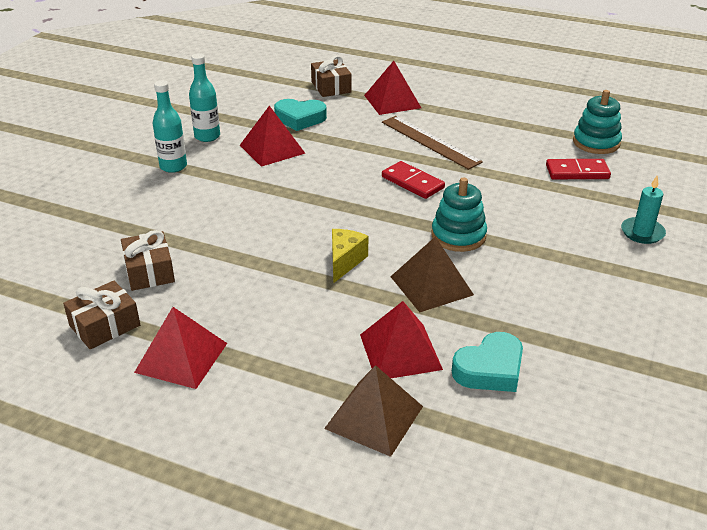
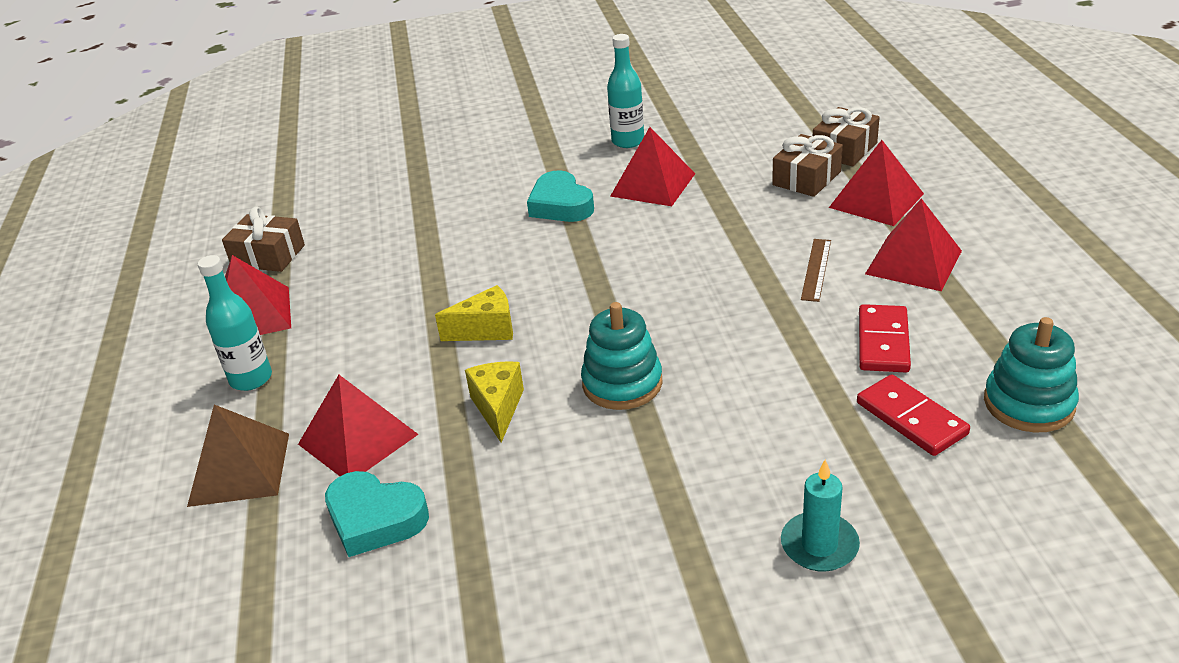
camera: 60 degrees right, 0 degrees up
brown gift [121,230,175,291] -> brown gift moved to [772,134,843,197]
turquoise bottle [153,80,187,173] -> turquoise bottle moved to [198,255,272,391]
turquoise heart [274,99,327,131] -> turquoise heart moved to [527,170,594,222]
brown ruler [382,116,483,170] -> brown ruler [801,239,831,302], size x0.56
red domino [382,161,445,199] -> red domino moved to [859,304,911,373]
brown pyramid [390,237,474,312] -> yellow cheese [465,361,524,443]
none -> red pyramid [865,198,962,291]

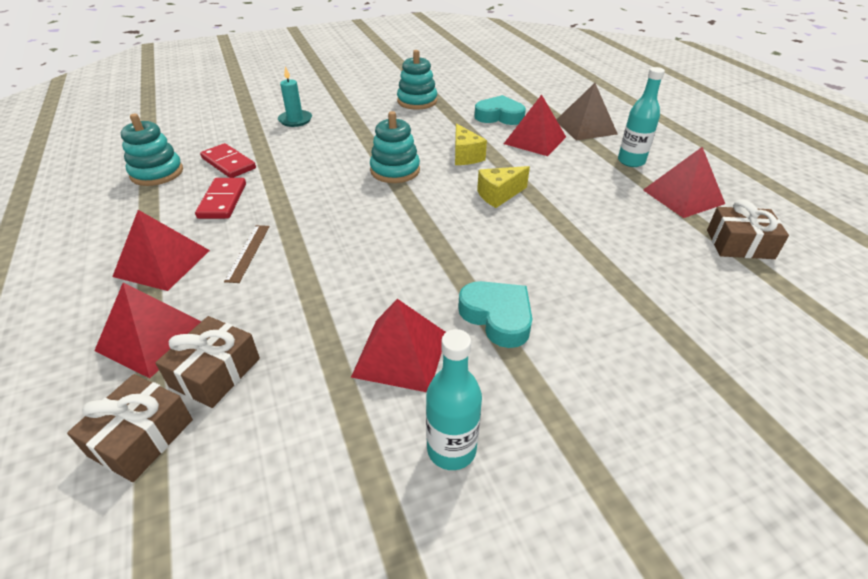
camera: 165 degrees right, 5 degrees up
none -> turquoise stacking toy [397,50,437,110]

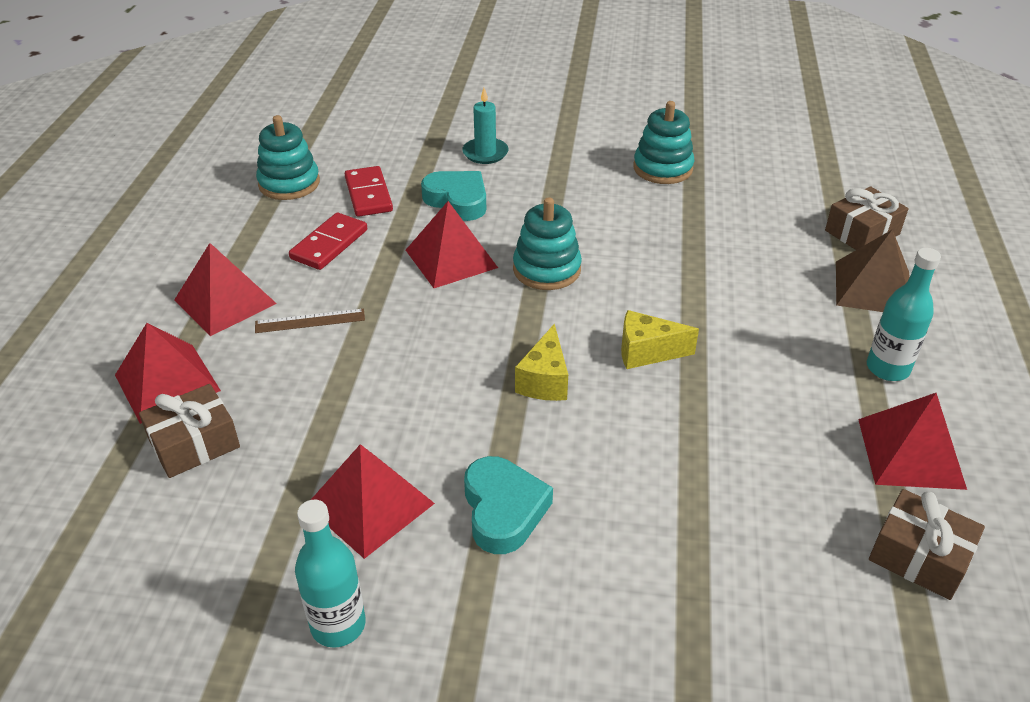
camera: 30 degrees right, 0 degrees up
brown gift [67,374,193,482] -> brown gift moved to [825,186,909,250]
brown ruler [224,225,270,283] -> brown ruler turned 45 degrees clockwise [255,309,365,333]
yellow cheese [455,123,487,165] -> yellow cheese moved to [515,323,568,401]
turquoise heart [475,95,526,125] -> turquoise heart moved to [421,171,486,221]
red pyramid [504,95,566,156] -> red pyramid moved to [406,201,498,288]

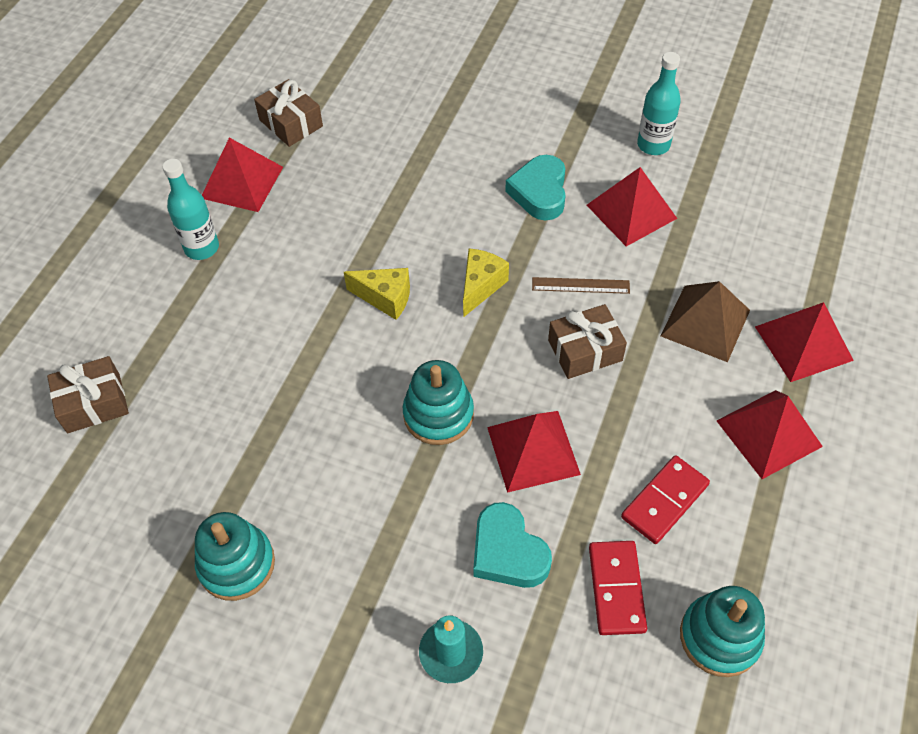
camera: 165 degrees left, 15 degrees up
brown gift [139,384,240,478] -> brown gift moved to [548,304,627,379]
brown ruler [255,309,365,333] -> brown ruler moved to [532,277,630,294]
brown pyramid [836,229,910,312] -> brown pyramid moved to [661,281,750,362]

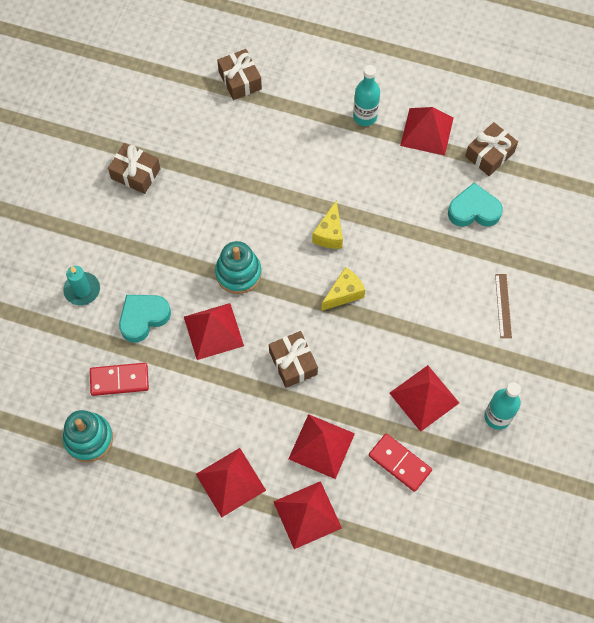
camera: 85 degrees right, 10 degrees up
turquoise stacking toy [195,512,275,601] -> brown gift [108,143,161,194]
yellow cheese [463,249,509,317] -> yellow cheese turned 60 degrees counterclockwise [321,267,365,311]
turquoise heart [505,155,566,220] -> turquoise heart moved to [448,183,503,227]
brown ruler [532,277,630,294] -> brown ruler moved to [495,274,512,338]
red domino [621,455,710,544] -> red domino moved to [369,433,432,492]
brown pyramid [661,281,750,362] -> red pyramid [289,414,355,479]

